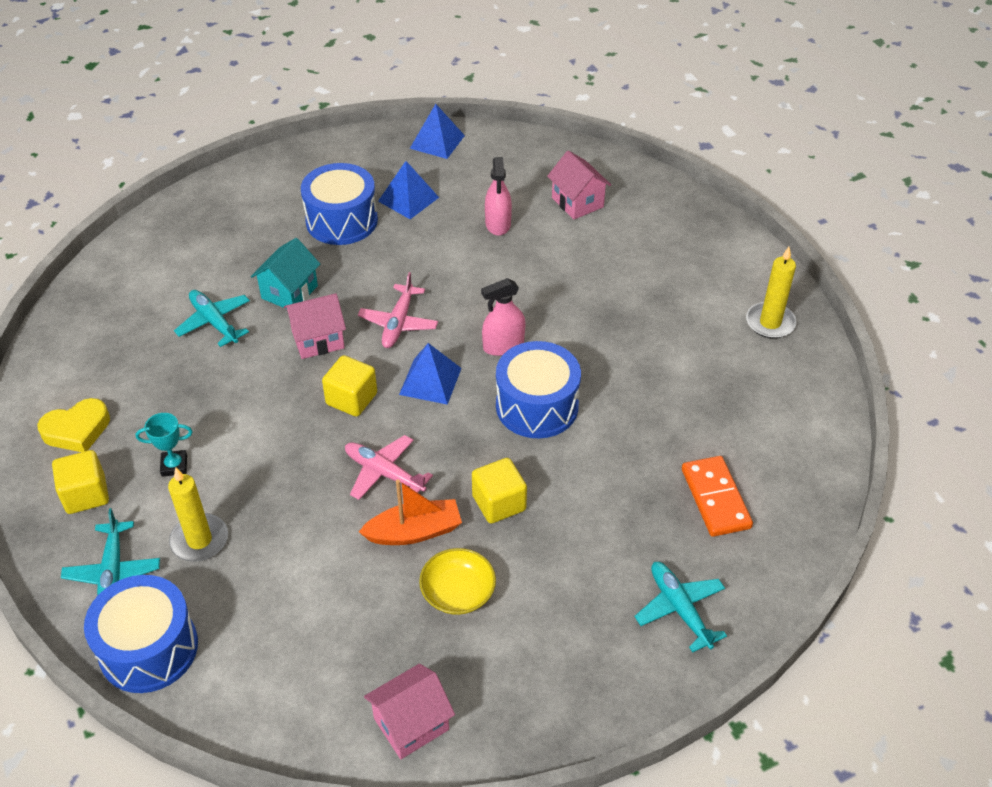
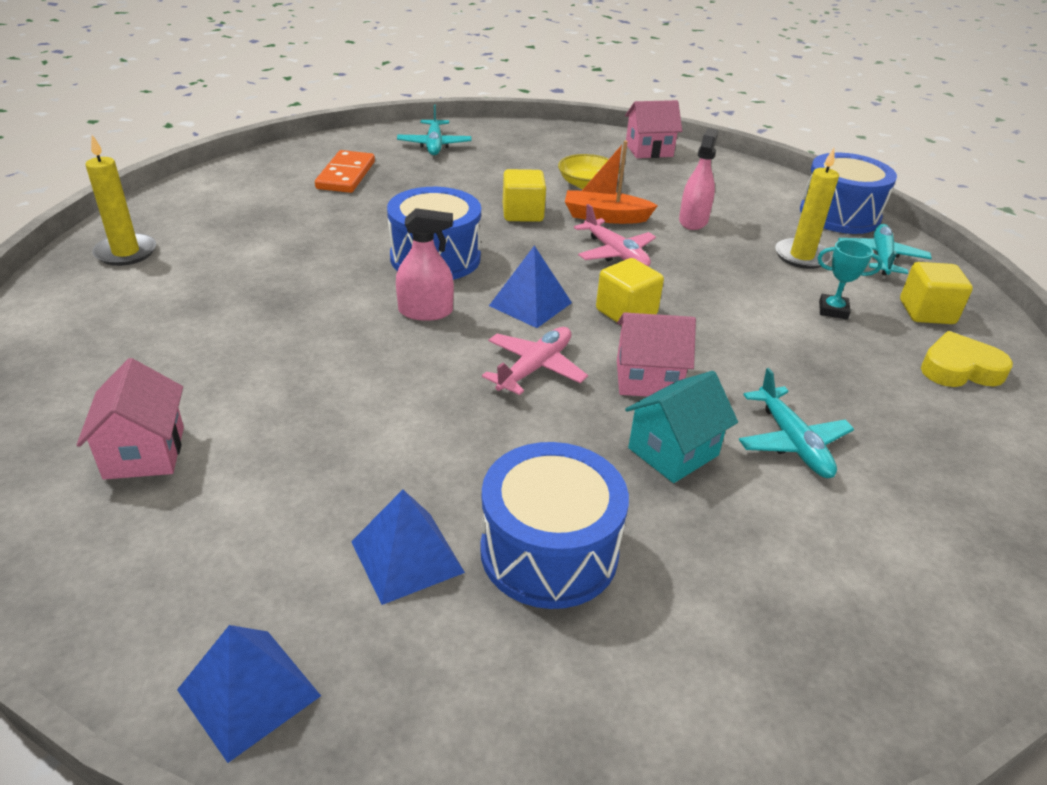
camera: 160 degrees left, 10 degrees down
pink spray bottle [485,157,512,236] -> pink spray bottle moved to [679,128,719,230]

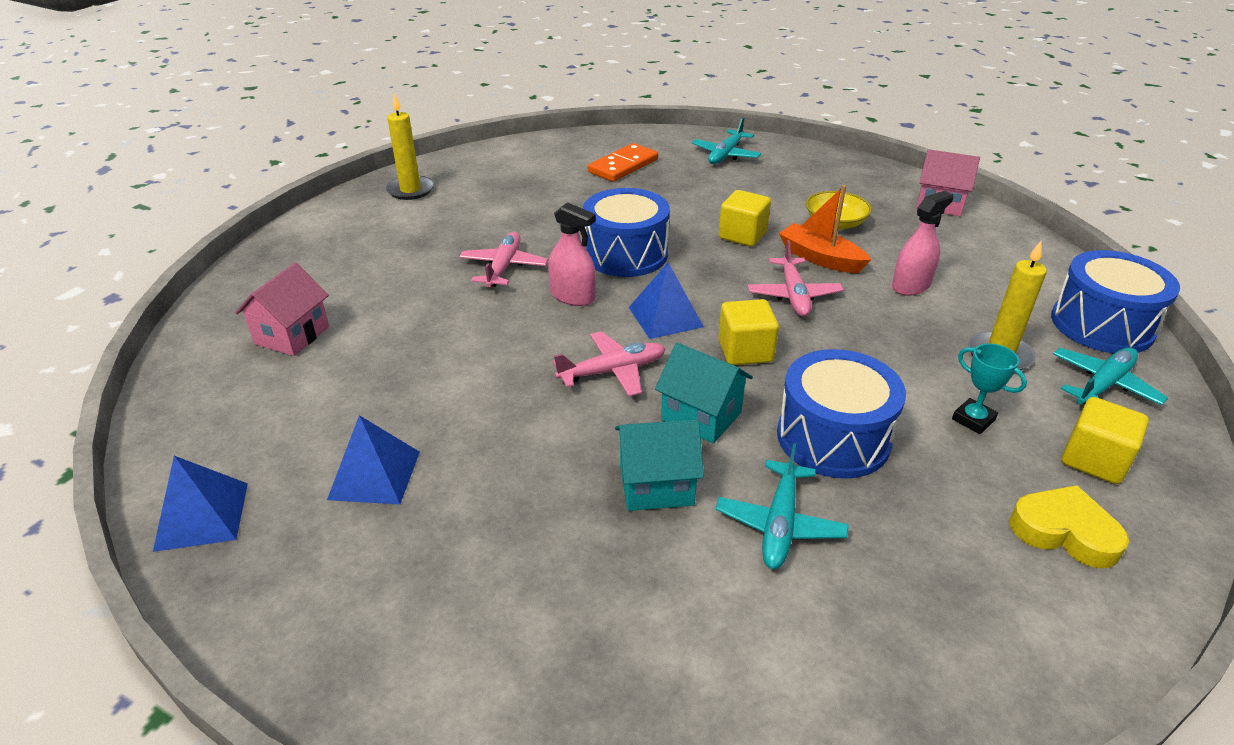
camera: 35 degrees right, 0 degrees up
blue drum [480,442,629,609] -> blue drum moved to [777,349,906,478]
pink house [617,312,696,397] -> turquoise house [655,343,753,444]
none -> pink plane [459,232,548,287]

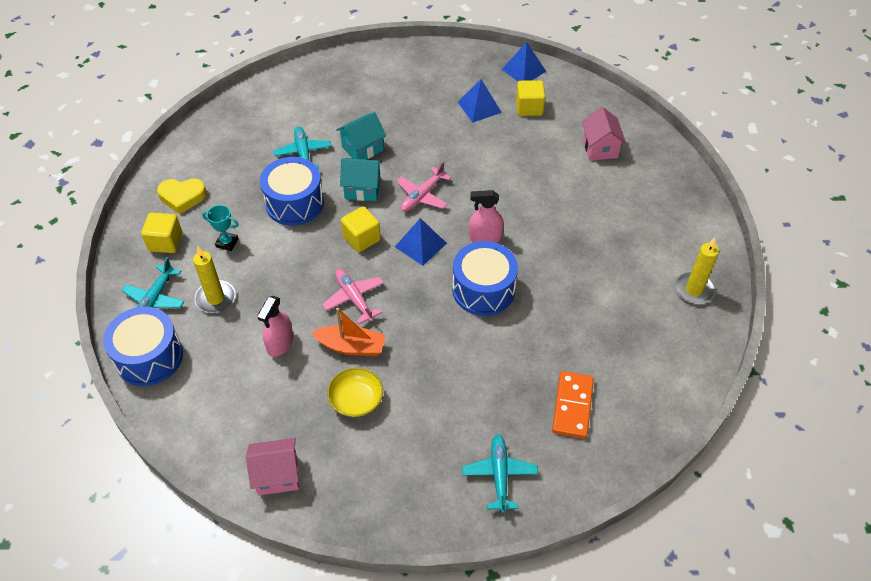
camera: 150 degrees right, 15 degrees up
pink plane [459,232,548,287] -> none
yellow cube [719,190,771,246] -> yellow cube moved to [516,80,545,116]

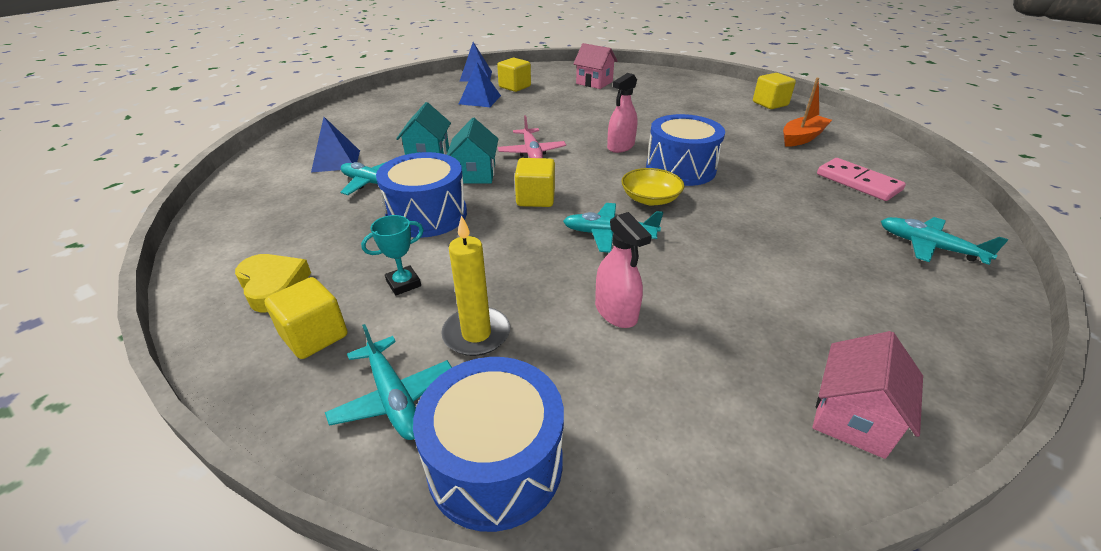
camera: 50 degrees left, 15 degrees down
yellow heart [157,179,207,214] -> yellow heart turned 75 degrees counterclockwise [235,254,311,313]
orange boat [311,307,386,356] -> orange boat moved to [783,78,832,147]
pink plane [322,269,384,324] -> turquoise plane [563,203,663,253]
yellow bowl [327,368,383,417] -> yellow bowl moved to [621,168,684,206]
turquoise house [340,158,382,201] -> turquoise house turned 45 degrees counterclockwise [447,118,498,183]
blue pyramid [395,218,447,266] -> blue pyramid moved to [311,117,360,172]
orange domino [552,371,594,439] -> pink domino [817,158,906,201]
yellow candle [674,238,719,304] -> yellow cube [753,73,796,109]

